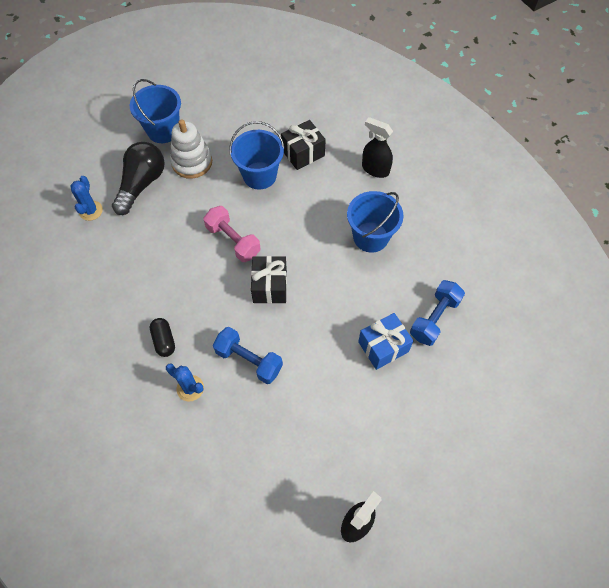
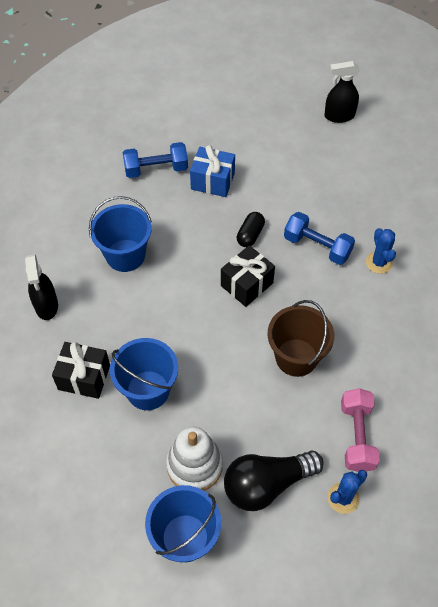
camera: 135 degrees left, 5 degrees down
black capsule [150,318,175,357] -> black capsule moved to [237,212,265,247]
pink dumbbell [203,206,261,262] -> pink dumbbell moved to [341,388,380,472]
blue dumbbell [213,327,283,384] -> blue dumbbell turned 45 degrees counterclockwise [284,212,355,265]
none -> brown bucket [267,300,334,377]

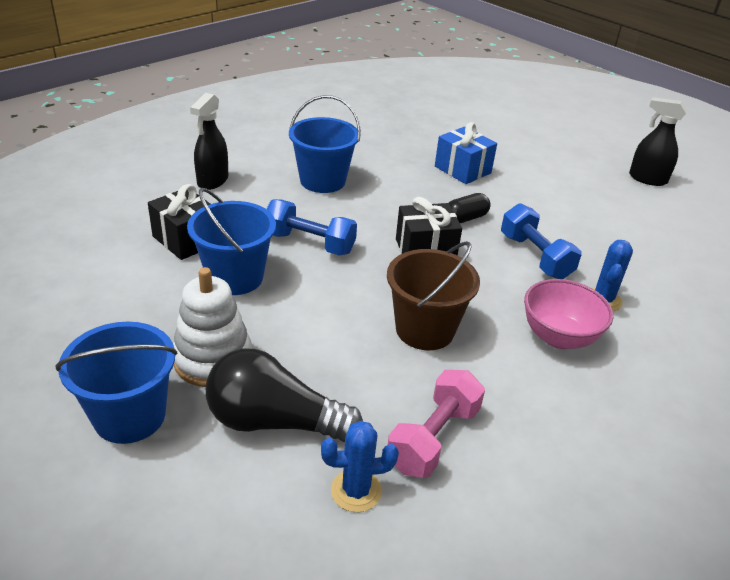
camera: 30 degrees right, 20 degrees down
blue dumbbell [123,142,188,178] -> blue dumbbell moved to [267,199,357,255]
none -> pink bowl [524,279,613,349]

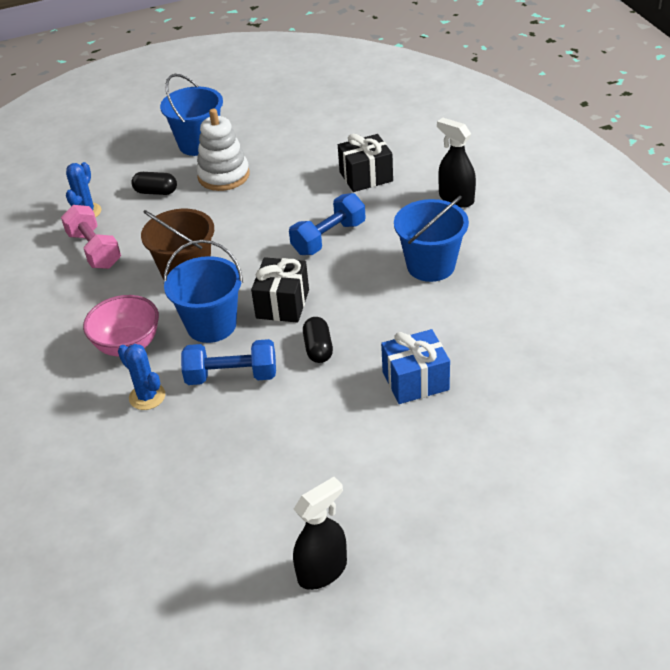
camera: 120 degrees right, 5 degrees up
blue bucket [187,188,276,295] -> blue bucket moved to [163,240,243,343]
black light bulb [206,349,363,442] -> black capsule [131,172,177,195]

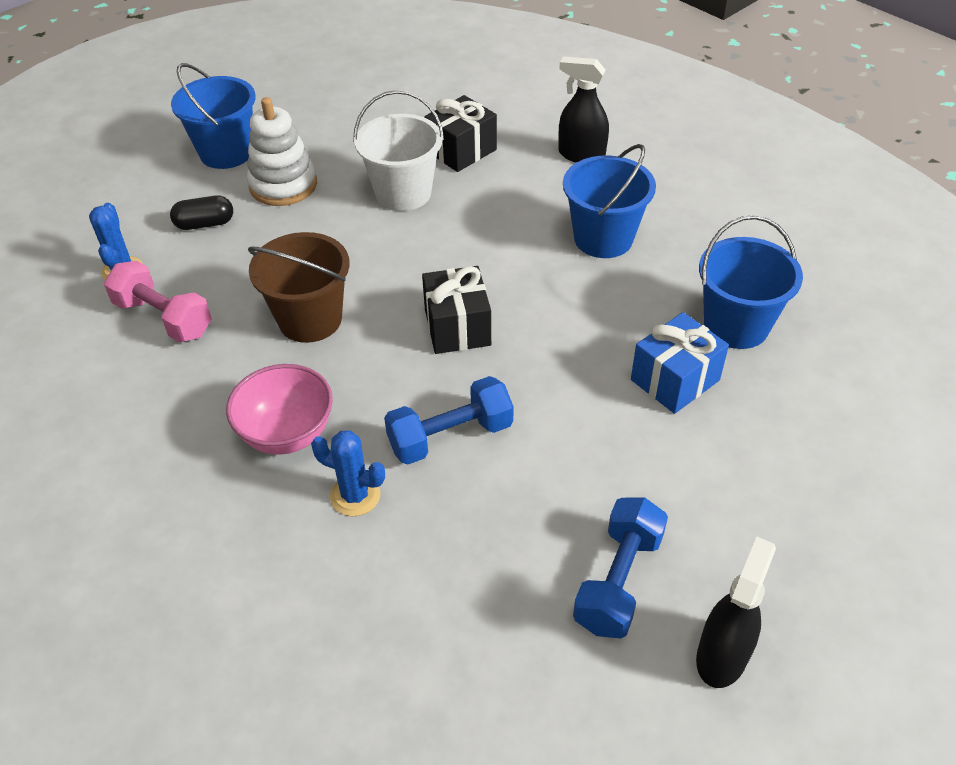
camera: 25 degrees left, 5 degrees up
blue bucket [163,240,243,343] -> blue bucket moved to [699,215,803,349]
blue dumbbell [289,193,366,255] -> blue dumbbell moved to [573,498,668,638]
black capsule [303,317,333,363] -> none
none -> white bucket [353,90,444,211]

